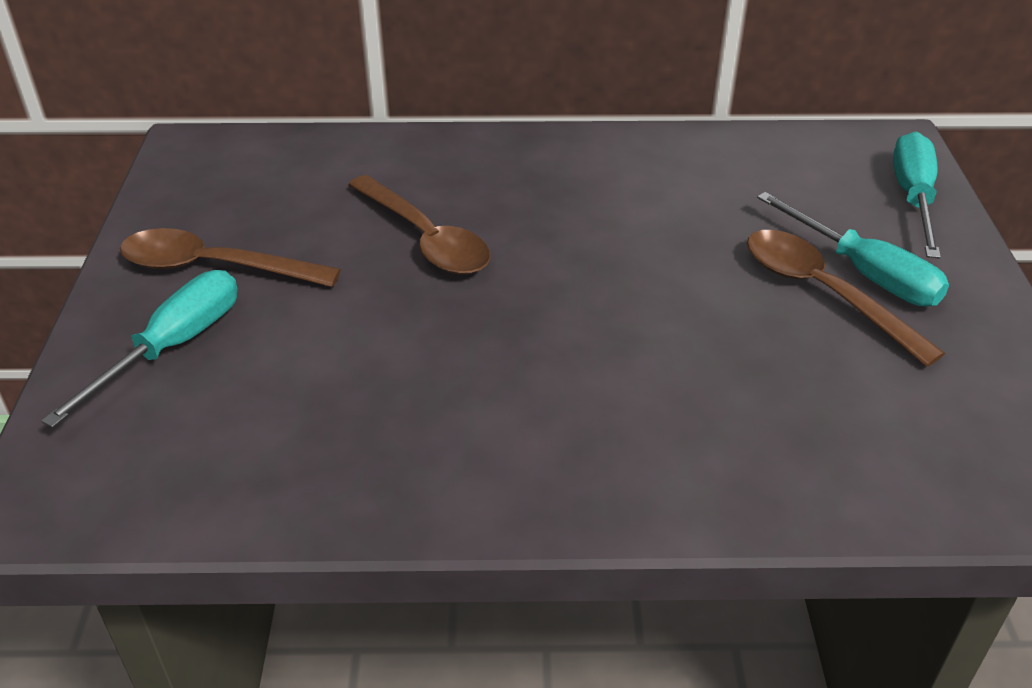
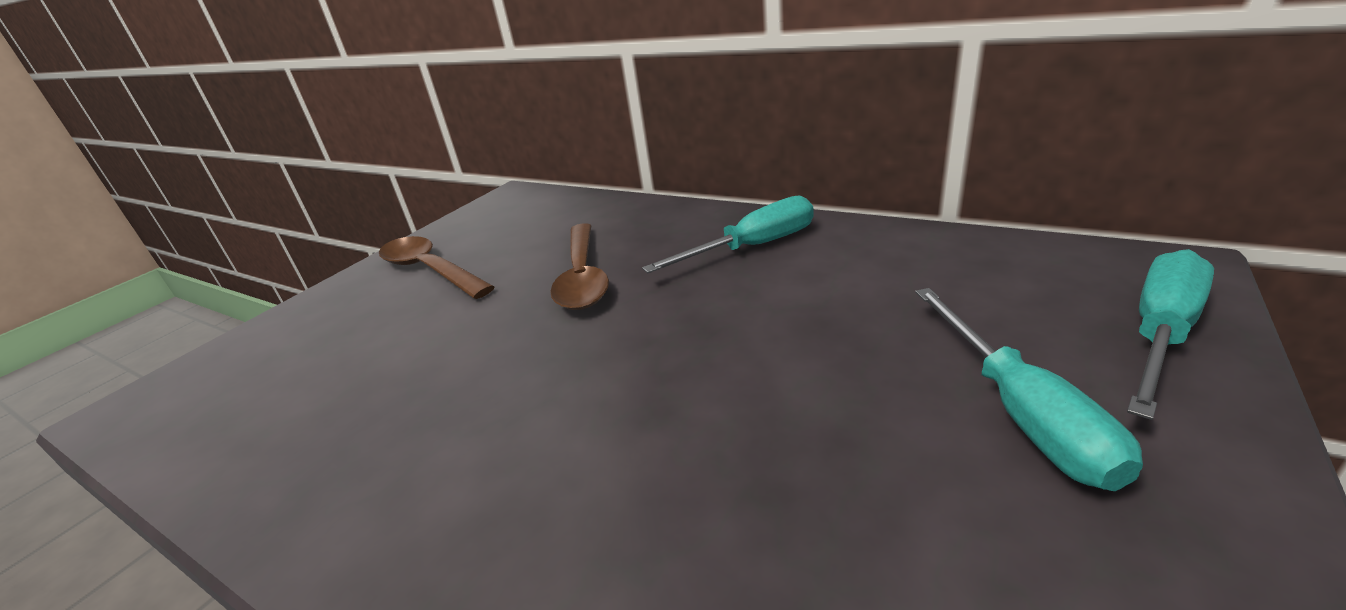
camera: 35 degrees right, 10 degrees down
turquoise screwdriver [41,270,238,428] -> turquoise screwdriver moved to [642,195,814,273]
brown spoon [747,230,945,367] -> none

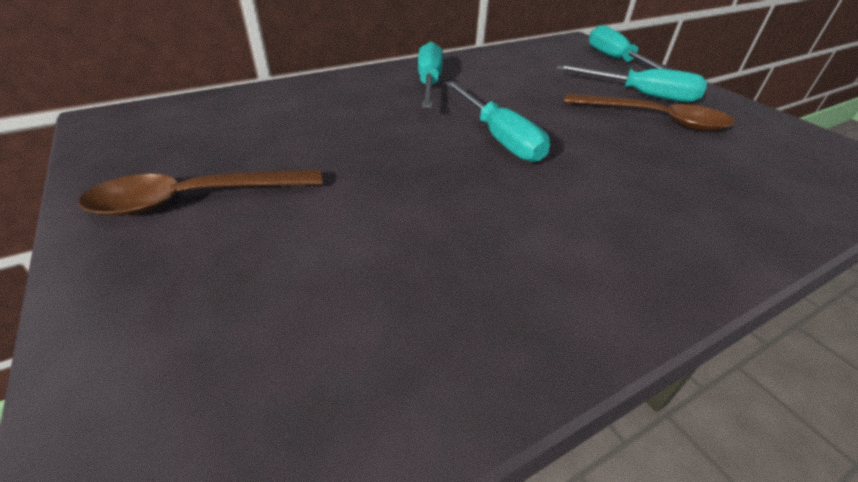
camera: 65 degrees left, 10 degrees up
brown spoon [550,223,609,310] -> brown spoon moved to [564,94,735,131]
none -> turquoise screwdriver [445,81,550,162]

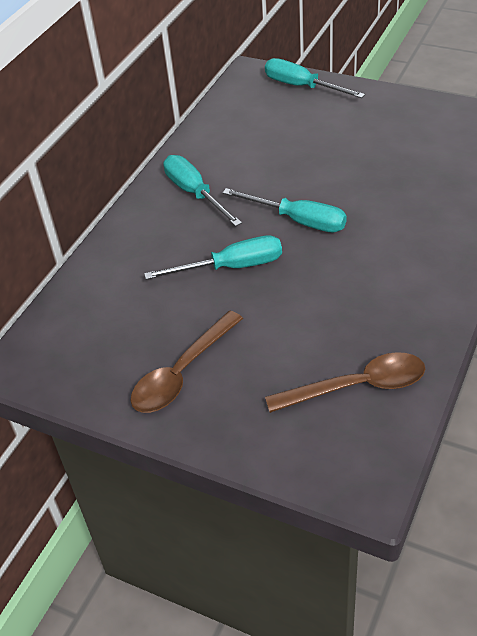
camera: 30 degrees left, 5 degrees up
turquoise screwdriver [556,65,707,102] -> turquoise screwdriver moved to [144,235,282,280]
brown spoon [564,94,735,131] -> brown spoon moved to [265,352,425,413]

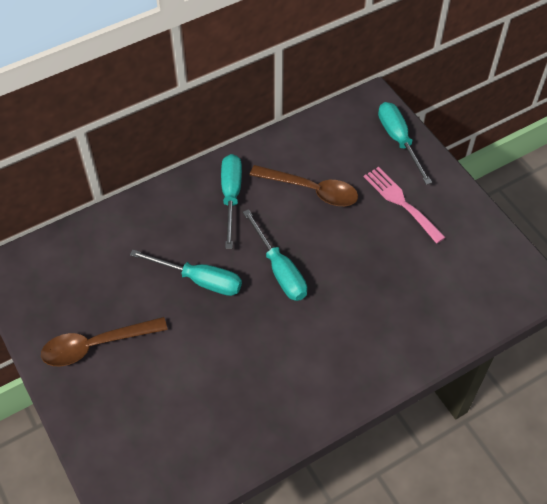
camera: 30 degrees right, 10 degrees up
brown spoon [265,352,425,413] -> brown spoon moved to [250,165,358,206]
none -> pink fork [364,167,446,244]

